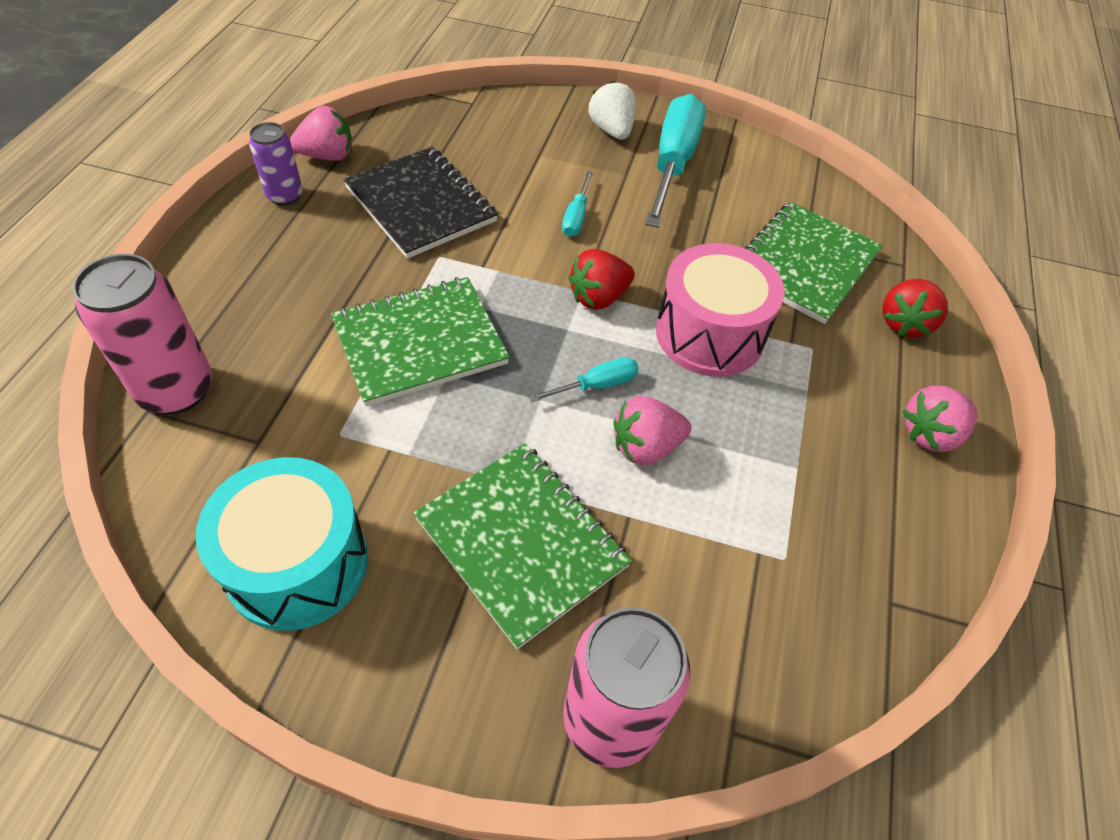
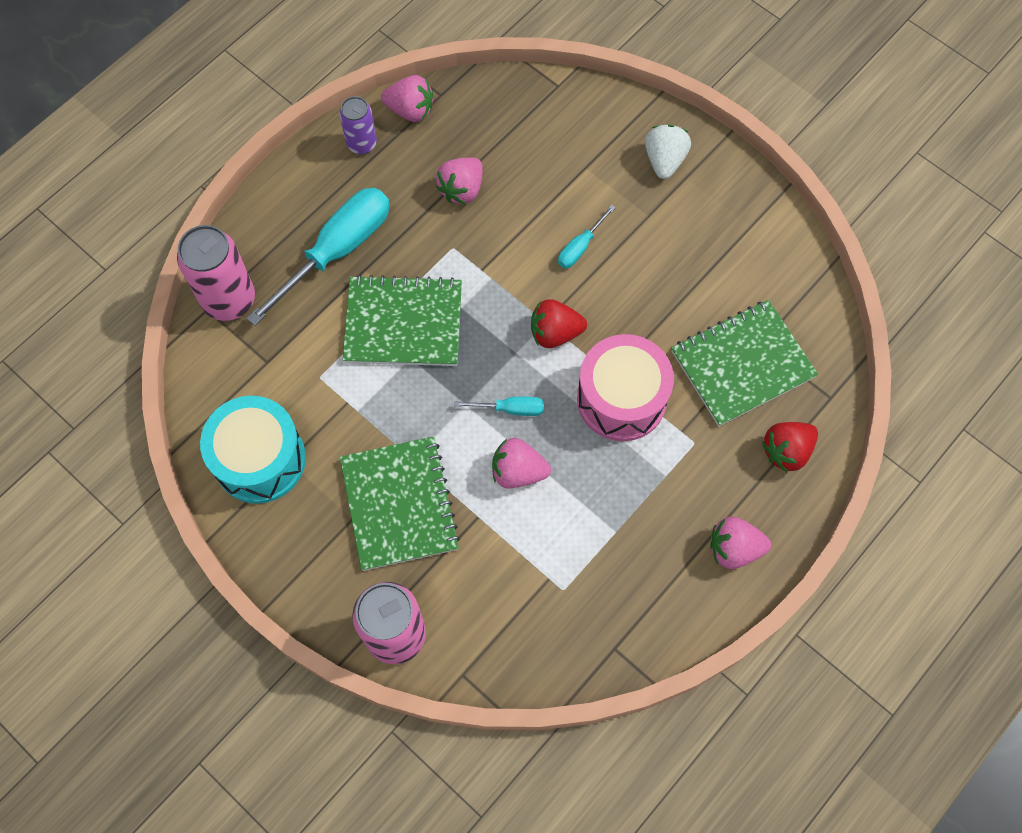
camera: 30 degrees right, 15 degrees up
black notebook [344,147,498,259] -> pink strawberry [436,157,483,204]
turquoise screwdriver [645,94,706,228] -> turquoise screwdriver moved to [246,188,390,326]

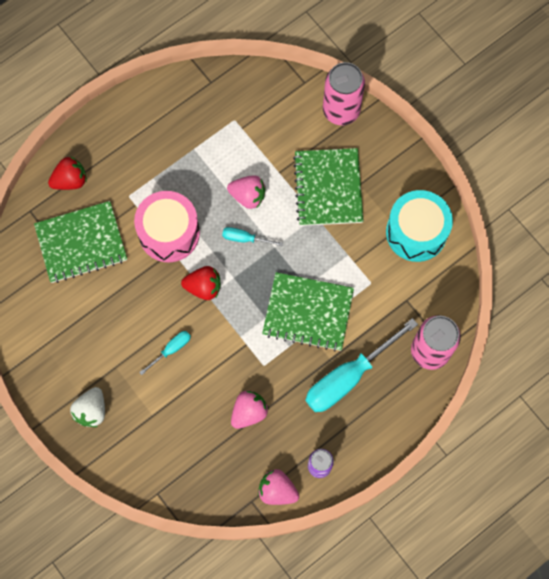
camera: 170 degrees left, 5 degrees up
pink strawberry [710,516,771,569] -> none

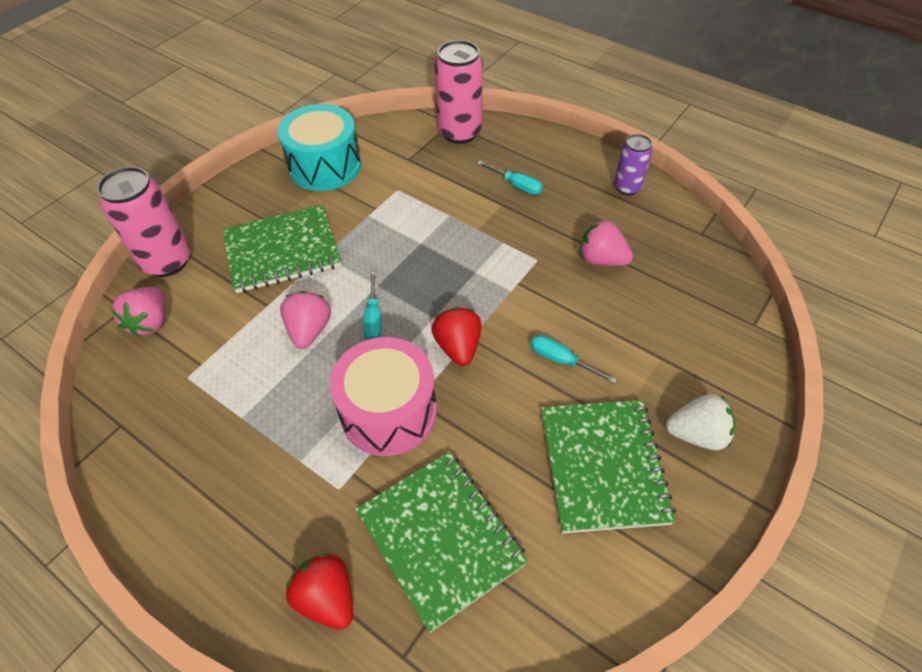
camera: 105 degrees left, 20 degrees down
pink strawberry [258,469,299,505] -> pink strawberry moved to [111,287,165,337]
green notebook [262,272,354,352] -> green notebook moved to [541,400,676,533]
turquoise screwdriver [305,318,418,412] -> turquoise screwdriver [477,161,543,195], size x0.46

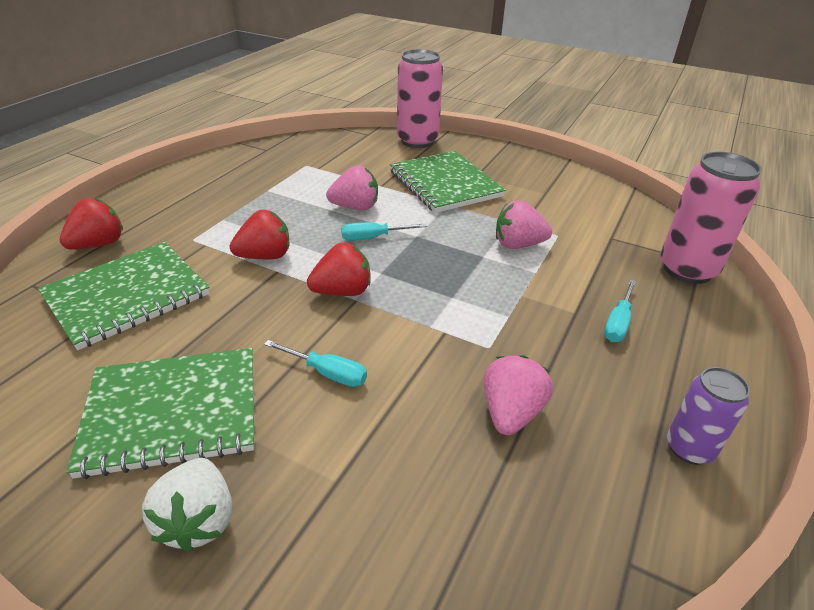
camera: 80 degrees right, 15 degrees down
pink strawberry [111,287,165,337] -> pink strawberry moved to [496,200,552,249]
turquoise drum [278,104,361,191] -> none
pink drum [330,337,437,456] -> red strawberry [230,210,290,259]
turquoise screwdriver [531,335,617,384] -> turquoise screwdriver turned 90 degrees clockwise [264,340,367,387]

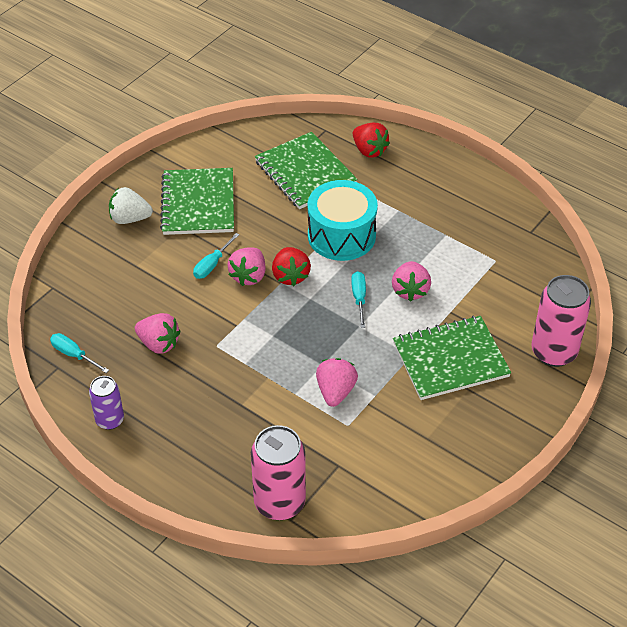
camera: 100 degrees right, 10 degrees up
red strawberry [230,210,290,259] -> turquoise drum [308,180,378,261]
turquoise screwdriver [604,279,636,342] -> turquoise screwdriver moved to [50,333,109,373]
none -> pink strawberry [228,247,266,286]

